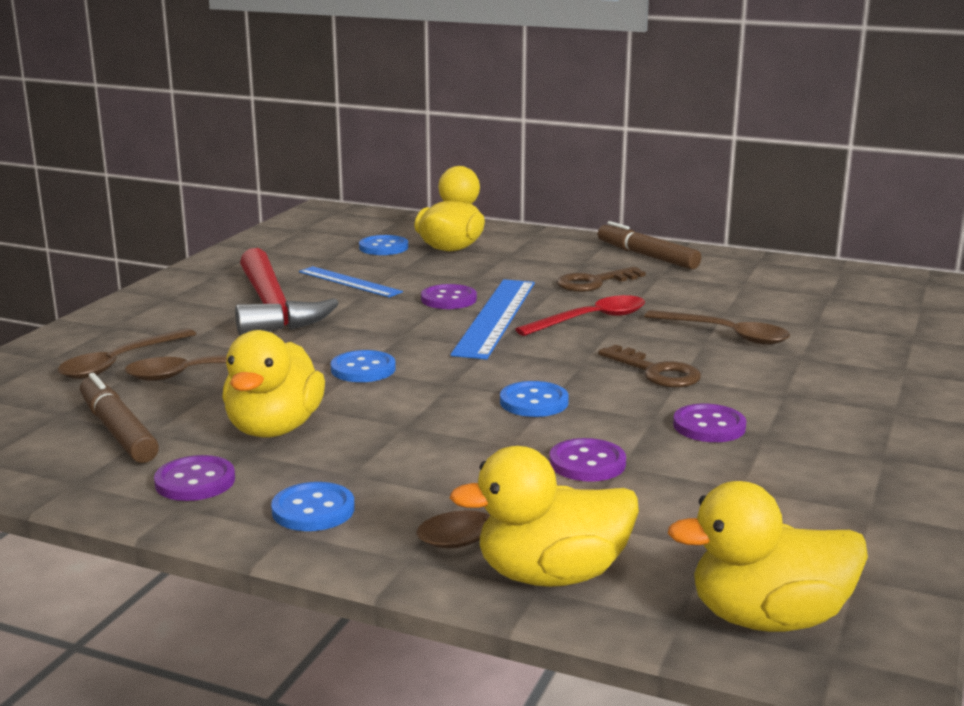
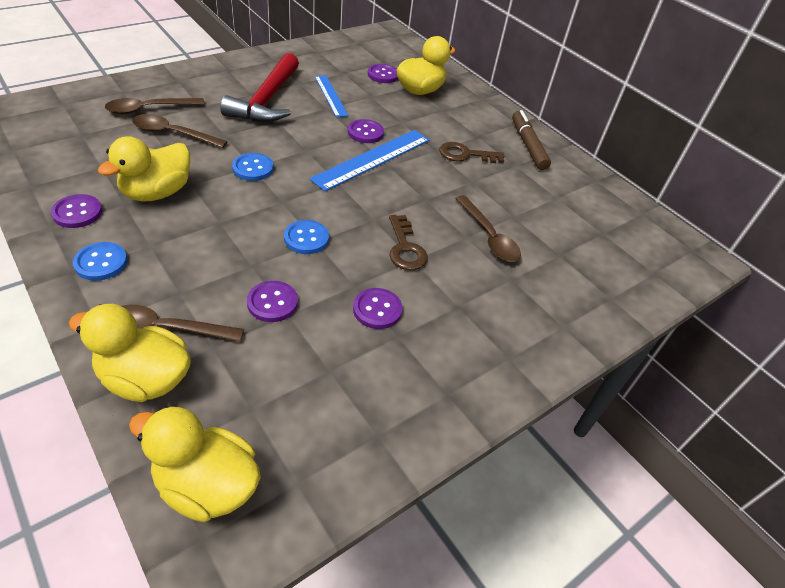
camera: 25 degrees right, 25 degrees up
brown marker [80,373,159,463] -> none
blue button [359,235,408,255] -> purple button [368,64,398,83]
red spoon [515,295,645,336] -> none

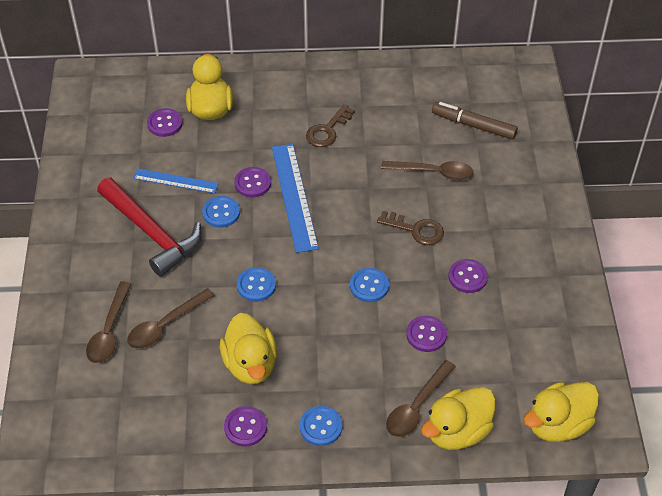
camera: 50 degrees left, 5 degrees up
brown marker [512,110,551,170] -> brown marker moved to [432,102,518,139]
none -> blue button [202,196,240,228]

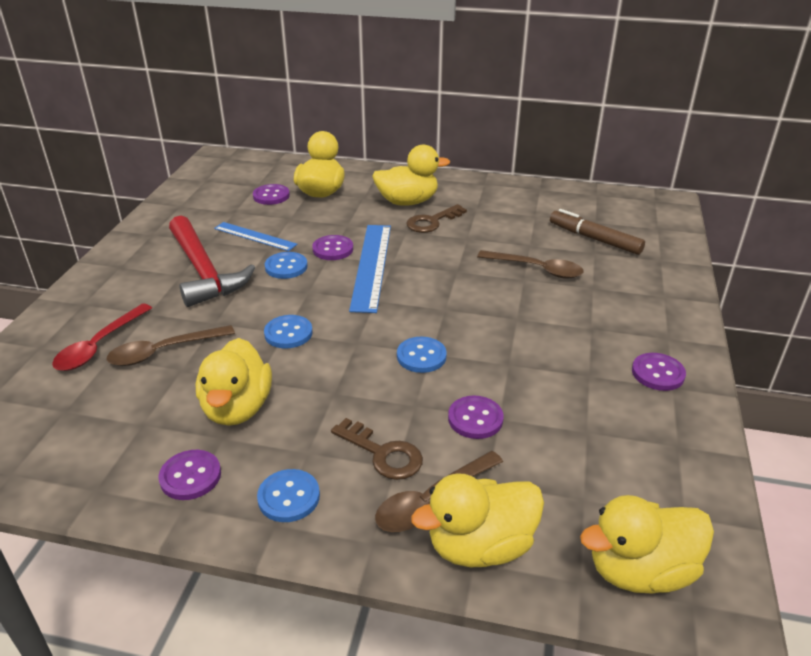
camera: 15 degrees right, 15 degrees down
brown spoon [86,281,131,363] -> red spoon [52,304,152,371]
brown key [377,211,444,245] -> brown key moved to [331,418,423,480]
purple button [449,259,488,293] -> purple button moved to [632,353,686,391]
none -> yellow duck [372,144,450,206]

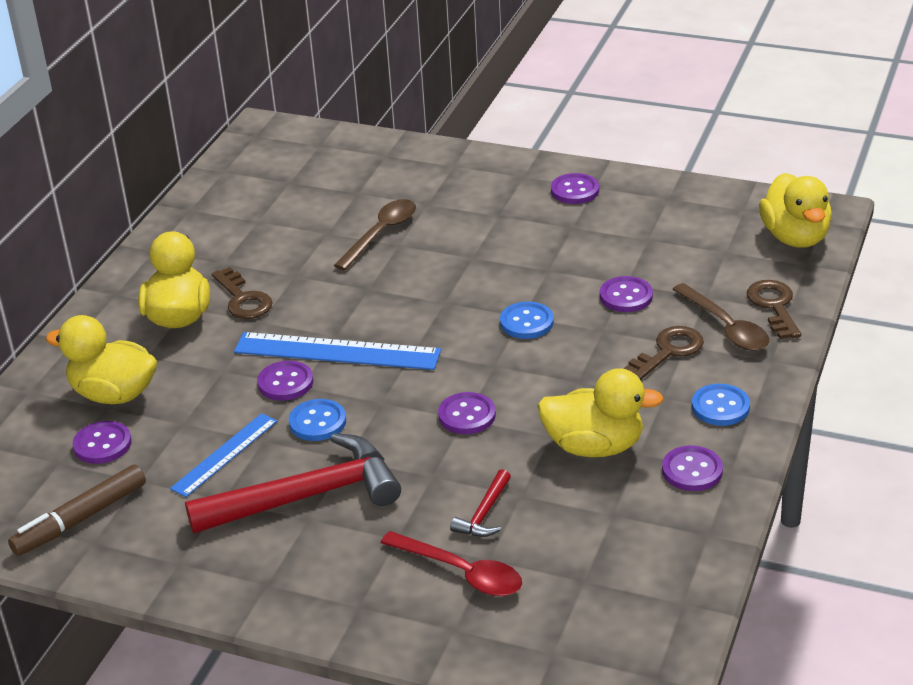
camera: 80 degrees left, 0 degrees up
brown spoon [107,325,235,366] -> red hammer [450,469,511,537]
blue button [264,315,313,348] -> purple button [438,392,496,434]
yellow duck [411,473,544,567] -> brown key [747,280,801,339]
brown marker [550,209,645,255] -> brown marker moved to [8,465,146,556]

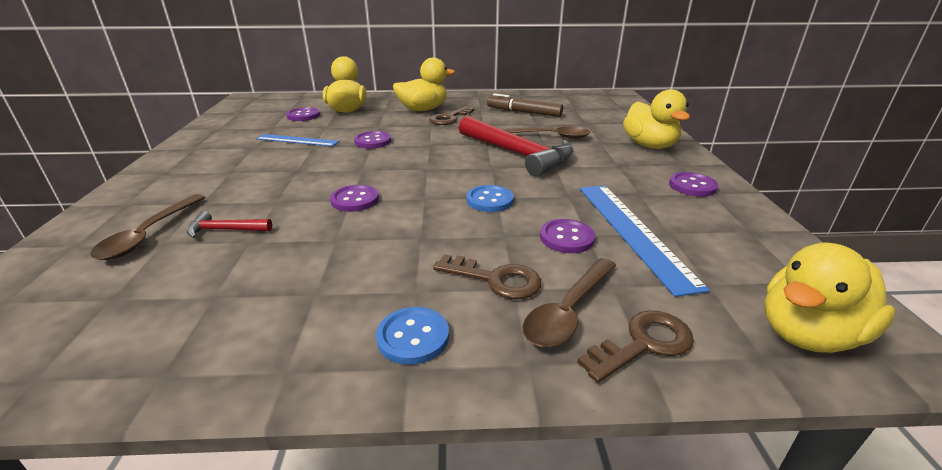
camera: 65 degrees right, 5 degrees down
brown marker [8,465,146,556] -> brown marker moved to [487,93,563,117]
red hammer [185,433,401,533] -> red hammer moved to [459,116,573,176]
blue ruler [234,332,441,370] -> blue ruler moved to [580,185,710,297]
blue button [289,399,346,441] -> none
red spoon [380,531,522,596] -> brown spoon [90,194,206,260]
yellow duck [537,368,664,457] -> yellow duck moved to [623,89,690,149]
purple button [662,446,723,491] -> none

